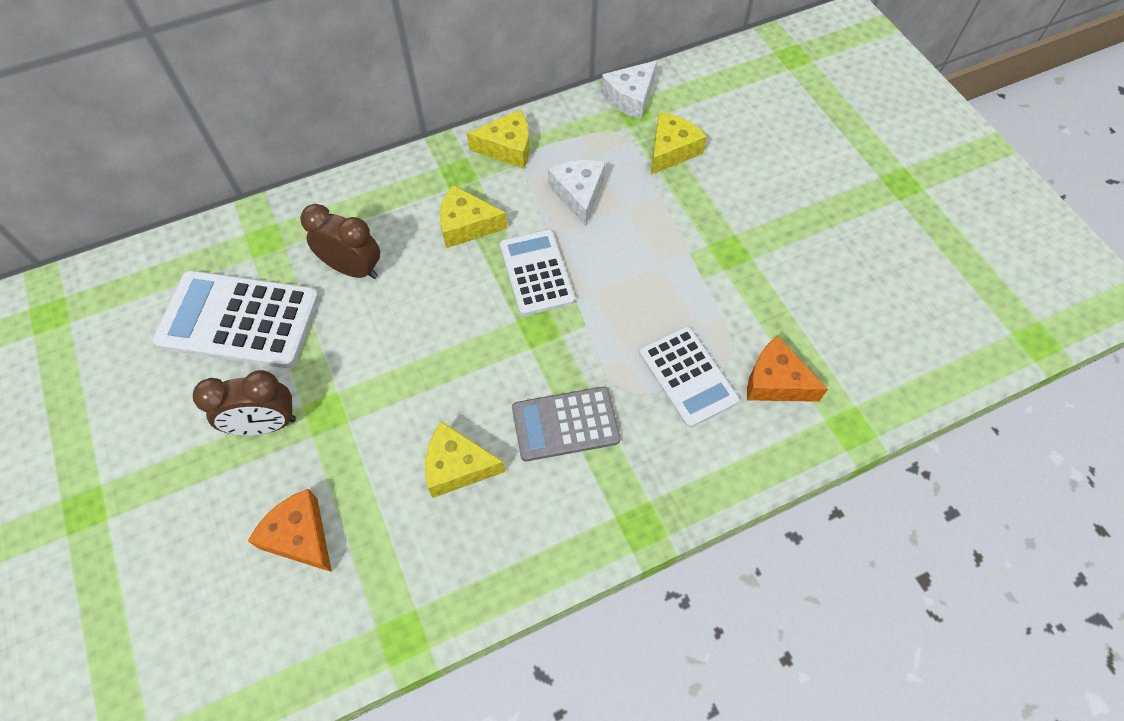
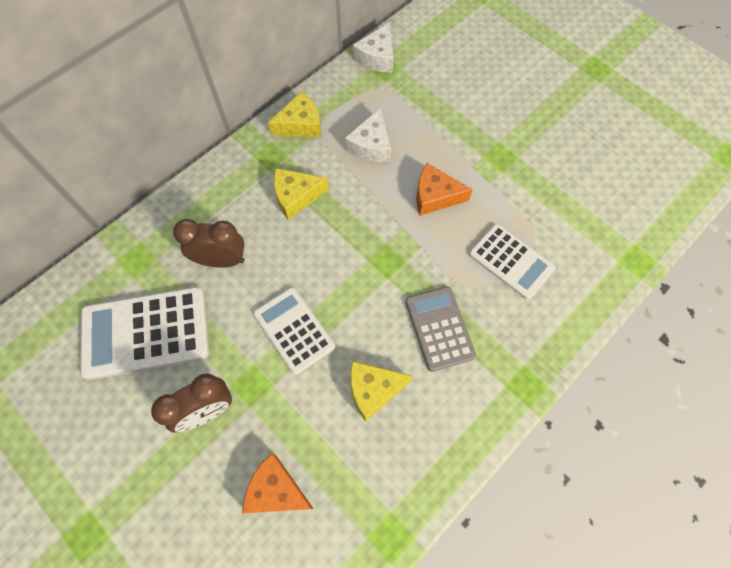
camera: 20 degrees left, 5 degrees up
white calculator [500,230,575,316] -> white calculator moved to [253,287,335,375]
grey calculator [512,387,621,461] -> grey calculator turned 105 degrees clockwise [405,286,476,372]
white cheese [548,160,605,226] -> white cheese turned 135 degrees counterclockwise [345,108,391,162]
yellow cheese [651,112,707,175] -> none
orange cheese [747,336,828,402] -> orange cheese moved to [416,163,473,216]

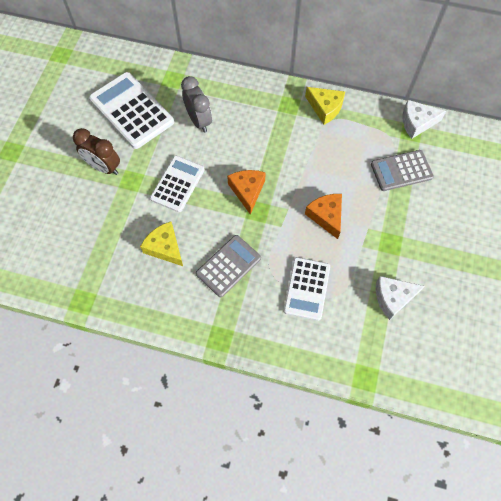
camera: 60 degrees right, 0 degrees up
brown clock [173,219,244,268] -> grey clock [181,76,212,133]
orange cheese [242,453,314,514] -> orange cheese moved to [227,170,266,215]
yellow cheese [274,168,329,220] -> none
white cheese [345,108,391,162] -> white cheese moved to [376,276,425,320]
none -> grey calculator [371,150,434,191]

